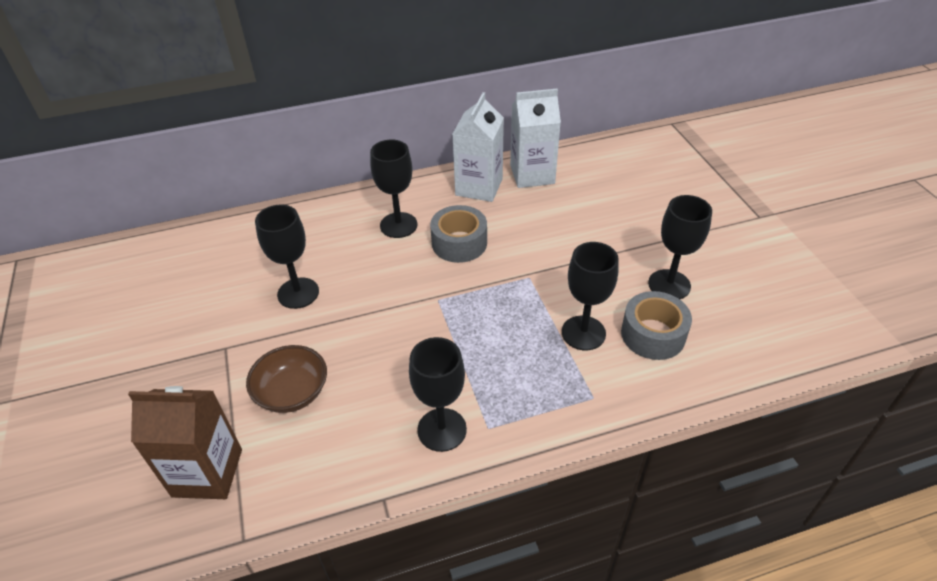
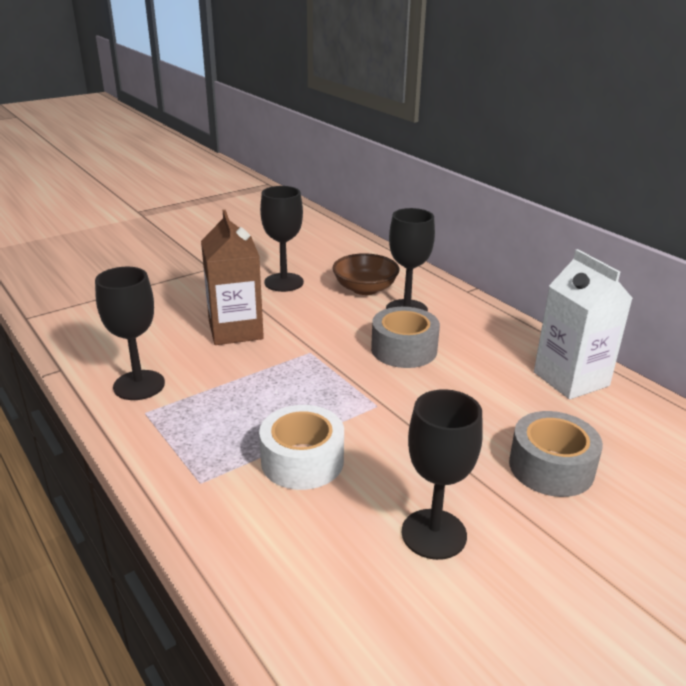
camera: 70 degrees right, 15 degrees down
brown carton [128,386,242,499] -> brown carton moved to [201,210,264,345]
brown bowl [246,345,327,413] -> brown bowl moved to [332,253,399,295]
white carton [453,92,504,202] -> none
black goblet [562,242,619,350] -> white tape [259,405,344,490]
grey tape [621,291,692,360] -> grey tape moved to [509,411,603,497]

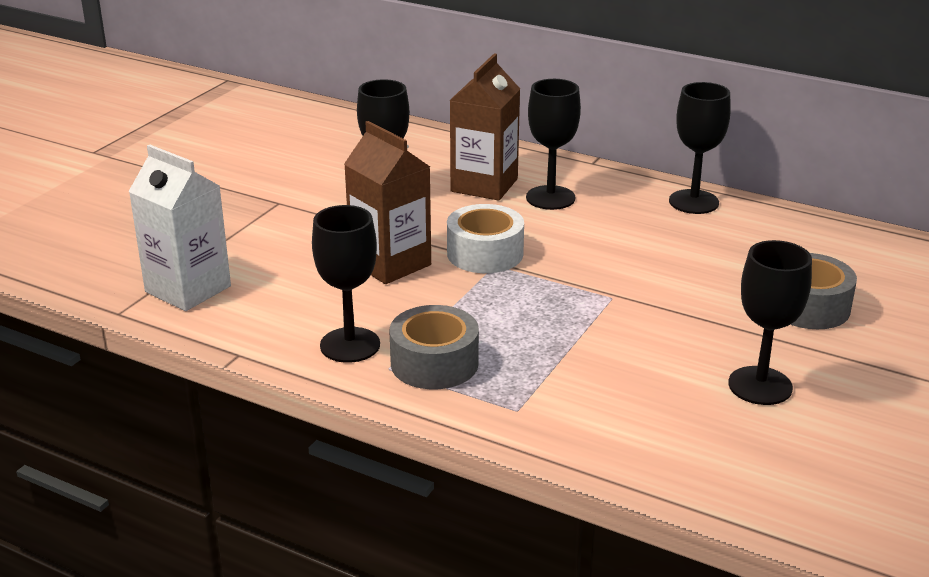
camera: 25 degrees left, 0 degrees up
white tape [259,405,344,490] -> white tape moved to [447,204,524,273]
brown bowl [332,253,399,295] -> brown carton [449,54,520,201]
grey tape [371,307,440,368] -> grey tape moved to [389,305,479,389]
white carton [534,249,633,399] -> white carton moved to [128,145,231,311]
none -> black goblet [669,82,731,214]

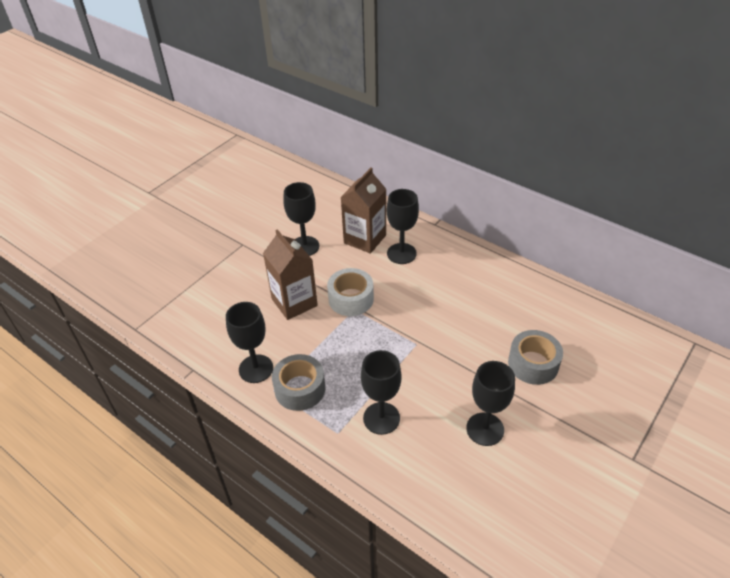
camera: 10 degrees right, 15 degrees up
white carton [128,145,231,311] -> none
black goblet [669,82,731,214] -> black goblet moved to [361,350,402,435]

